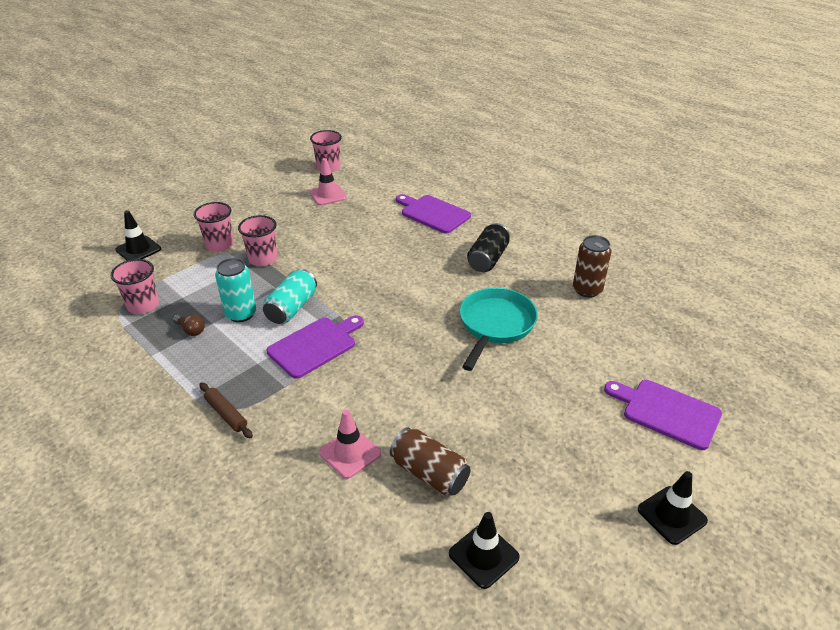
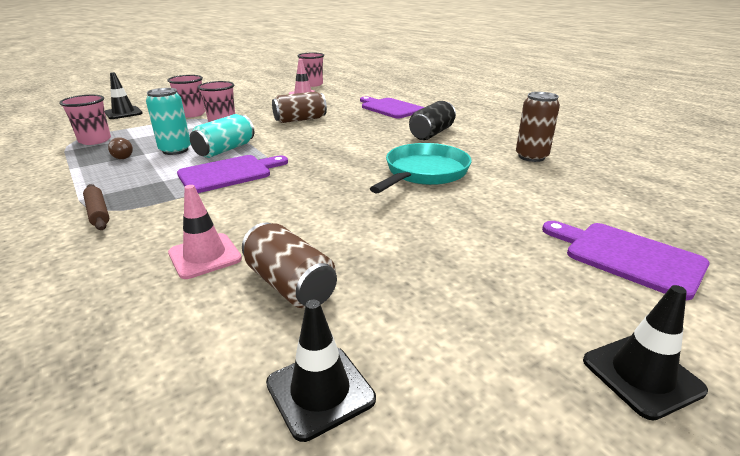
camera: 10 degrees right, 10 degrees down
none -> brown can [272,91,327,123]

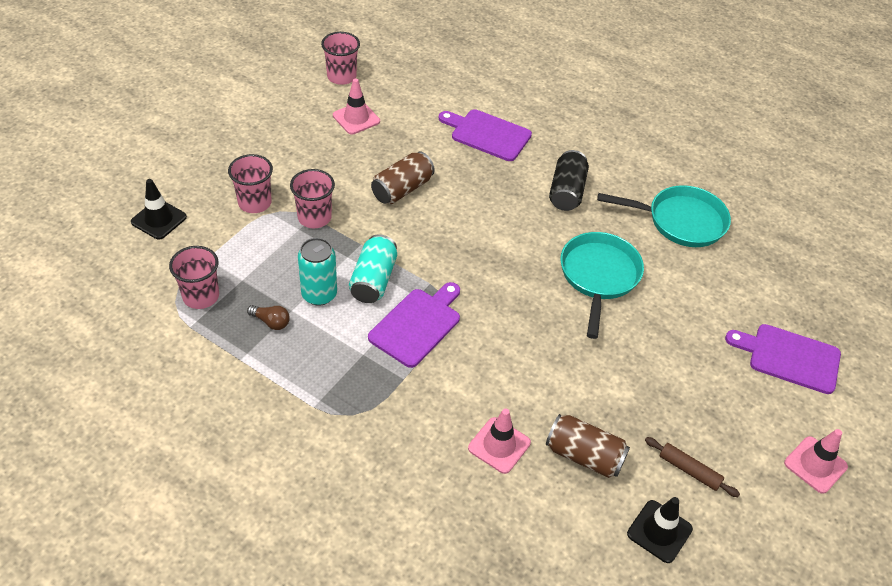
camera: 25 degrees left, 20 degrees up
brown rolling pin [83,184,109,230] -> brown rolling pin moved to [645,437,740,497]
brown can [516,92,560,162] -> turquoise pan [597,185,731,247]
black traffic cone [583,285,708,421] -> pink traffic cone [784,429,848,494]

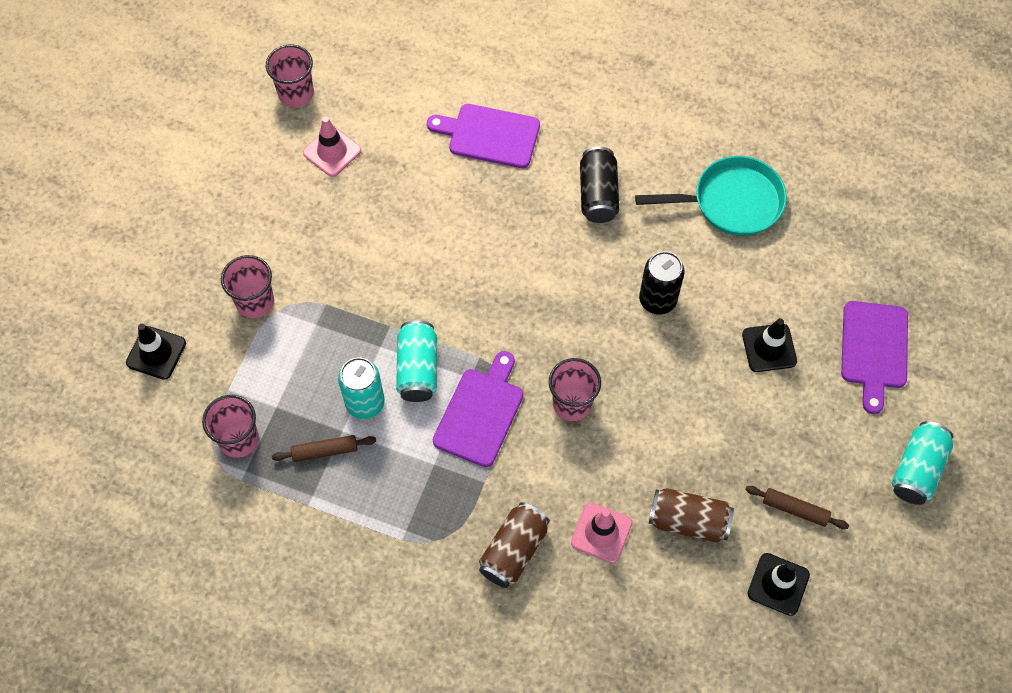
camera: 10 degrees left, 15 degrees up
brown light bulb [247,305,290,330] -> brown rolling pin [272,435,376,462]
pink cup [290,169,335,228] -> pink cup moved to [549,358,601,421]
brown can [371,151,435,204] -> brown can moved to [479,502,550,588]
turquoise pan [560,232,644,339] -> black can [639,251,684,315]
purple cutting board [725,324,841,394] -> purple cutting board turned 90 degrees counterclockwise [841,301,908,414]
pink traffic cone [784,429,848,494] -> turquoise can [892,421,953,505]
none -> black traffic cone [742,318,797,372]

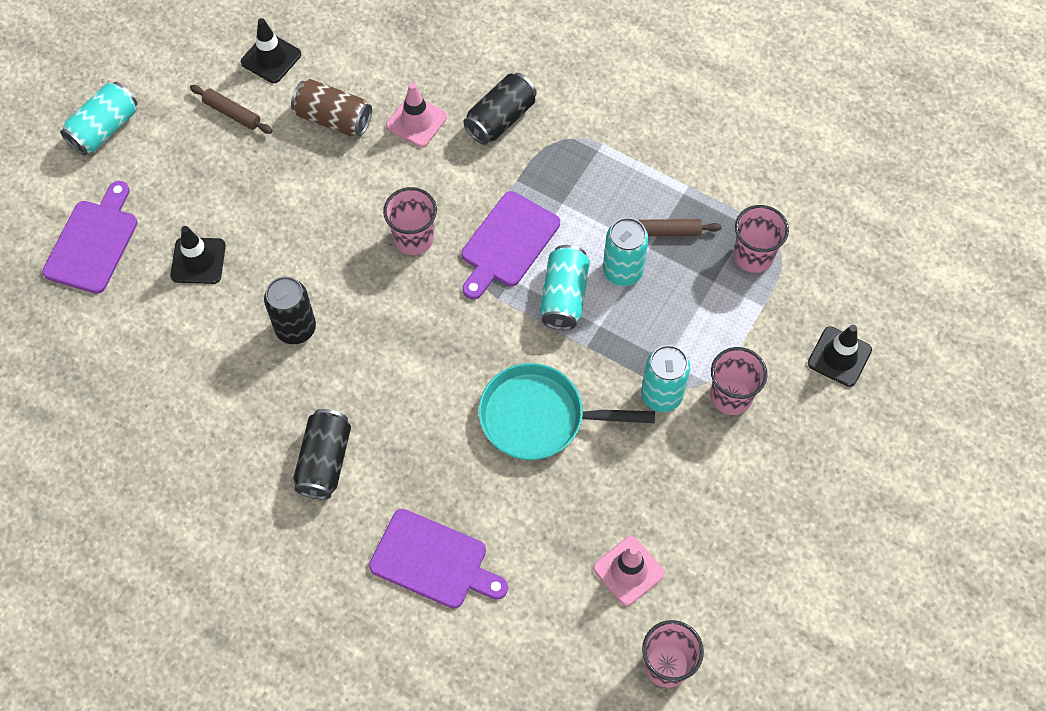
camera: 170 degrees left, 0 degrees up
brown can [479,502,550,588] -> black can [463,73,537,145]
turquoise pan [635,156,787,236] -> turquoise pan moved to [479,363,655,460]
none -> turquoise can [641,345,690,412]

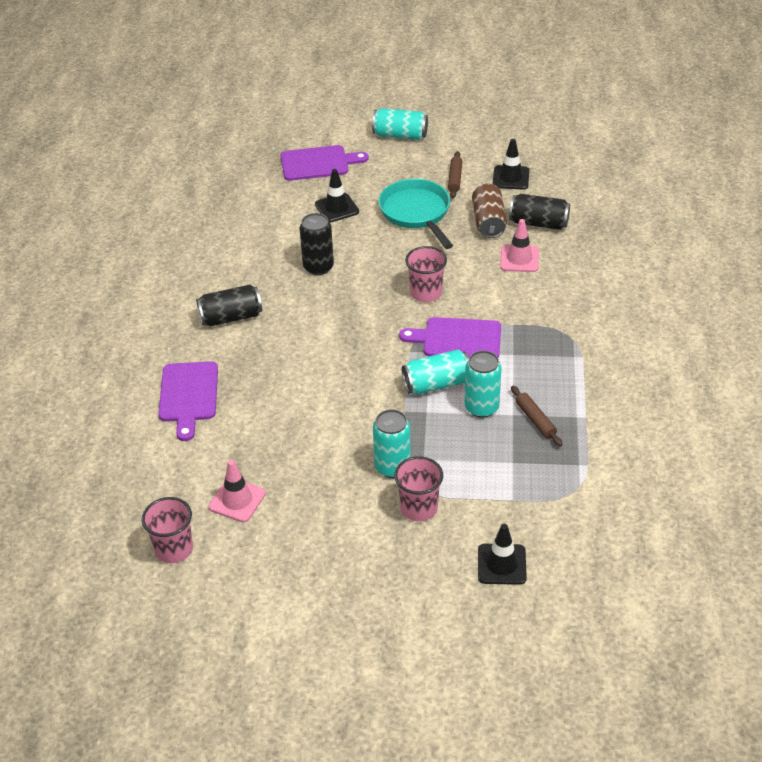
camera: 65 degrees right, 20 degrees down
black can [463,73,537,145] -> black can moved to [509,194,570,230]
turquoise pan [479,363,655,460] -> turquoise pan moved to [379,179,453,249]
pink cup [733,205,789,273] -> none

